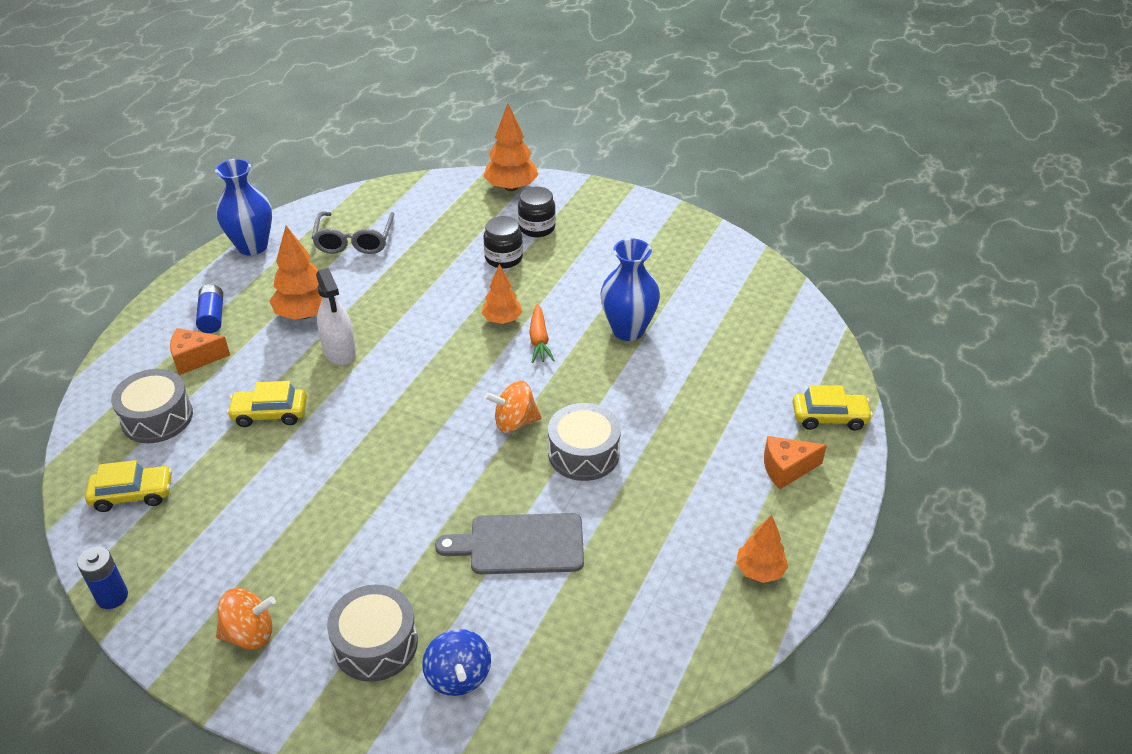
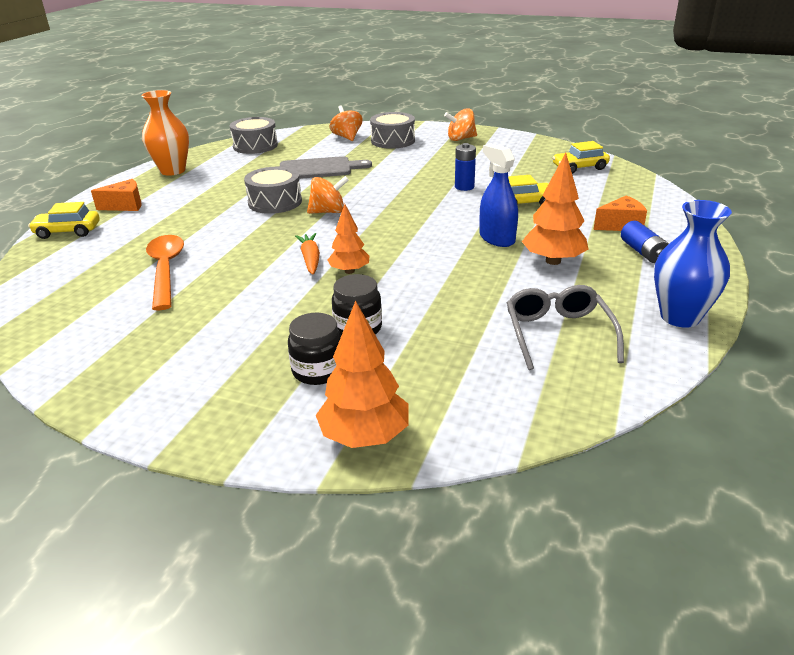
camera: 175 degrees right, 10 degrees down
blue battery [77,546,128,609] -> blue battery moved to [455,143,476,191]
grey drum [111,369,193,443] -> grey drum moved to [230,117,278,154]
white spray bottle [316,268,356,365] -> blue spray bottle [479,144,518,247]
blue spinning top [422,629,491,696] -> orange spinning top [330,105,363,141]
blue vase [600,239,660,341] -> none
orange tree [736,515,788,583] -> orange vase [141,90,189,176]
none -> orange spoon [146,235,184,311]

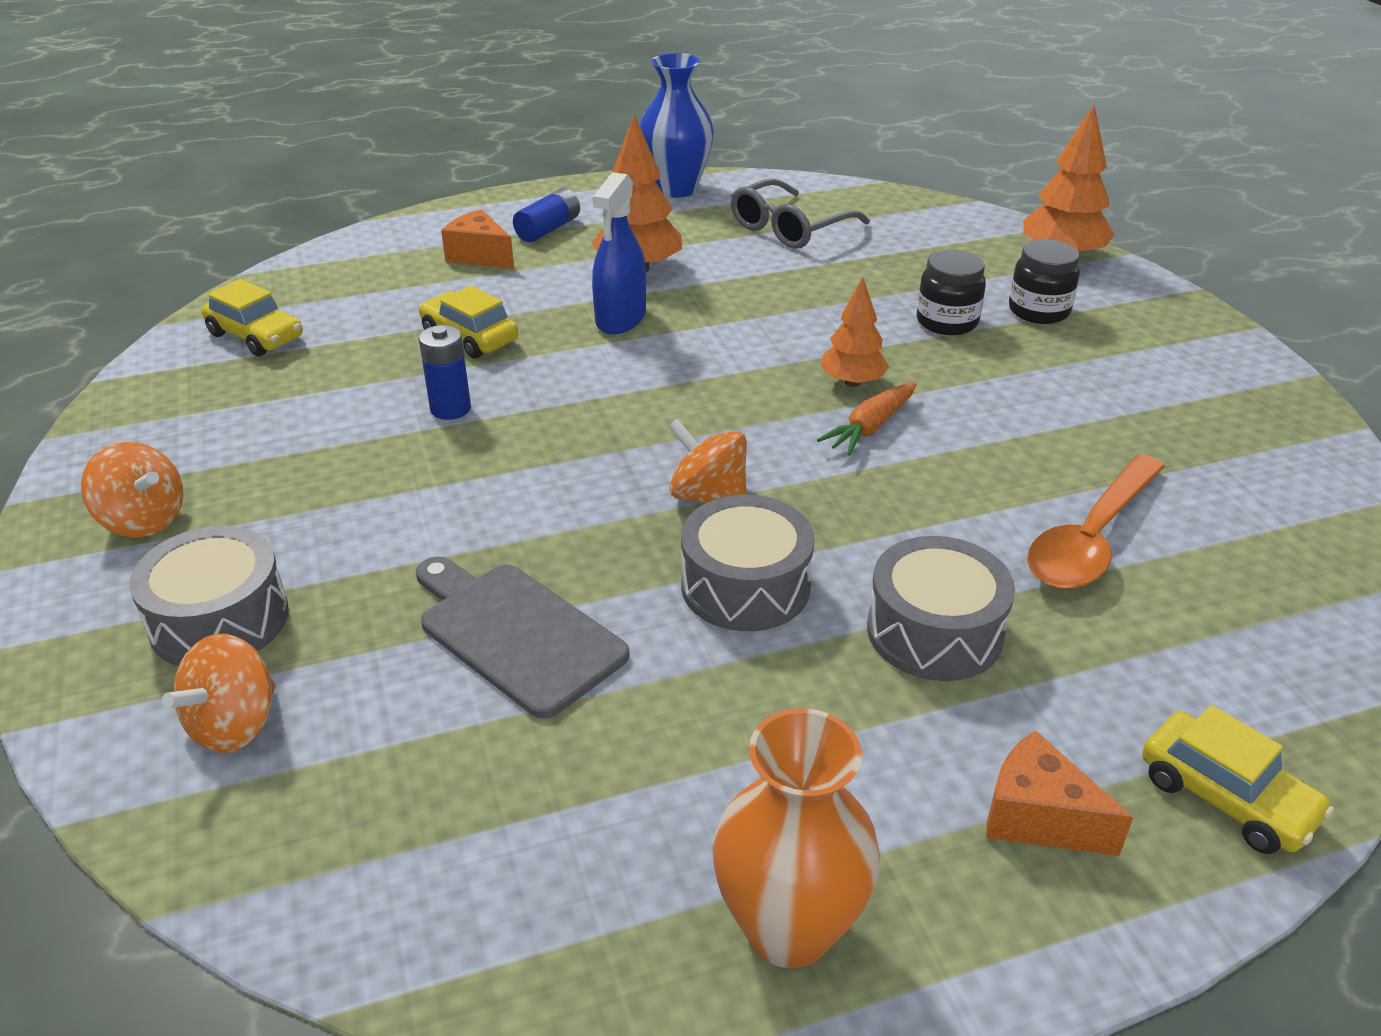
camera: 130 degrees left, 5 degrees up
grey drum [230,117,278,154] -> grey drum moved to [867,536,1015,681]

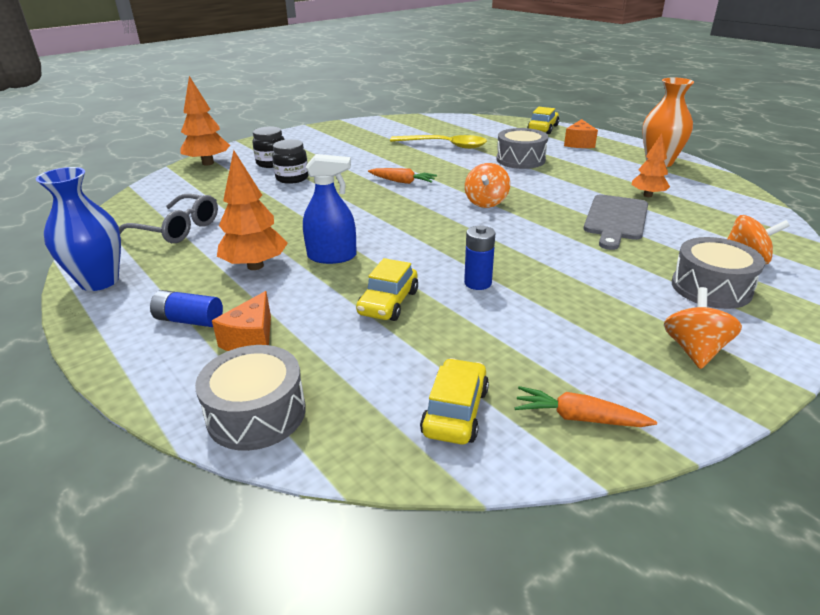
camera: 110 degrees left, 5 degrees down
grey drum [681,495,815,631] -> grey drum moved to [195,345,306,451]
orange tree [821,277,889,387] -> orange tree moved to [632,133,670,197]
orange spoon [1027,454,1165,589] -> yellow spoon [390,135,487,149]
none -> orange carrot [515,386,657,427]

